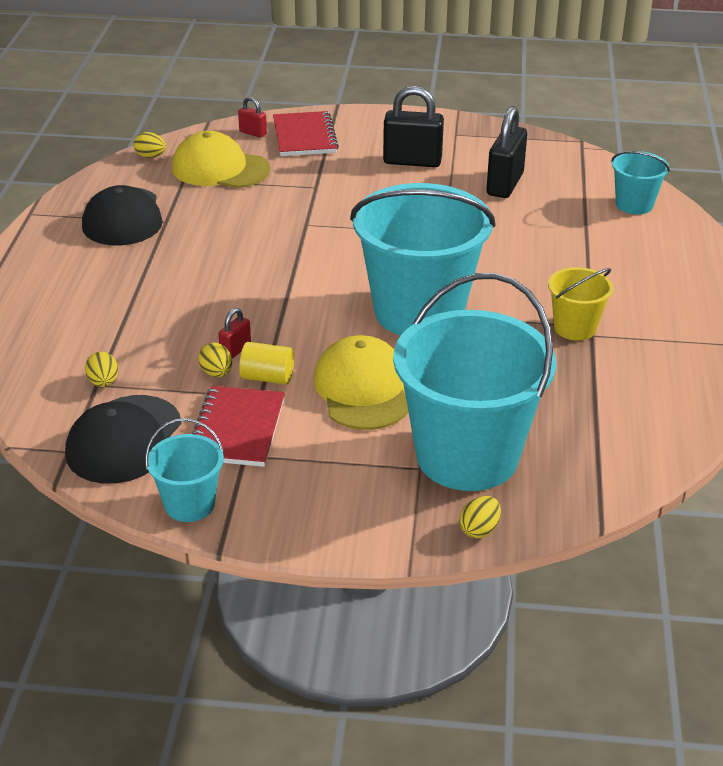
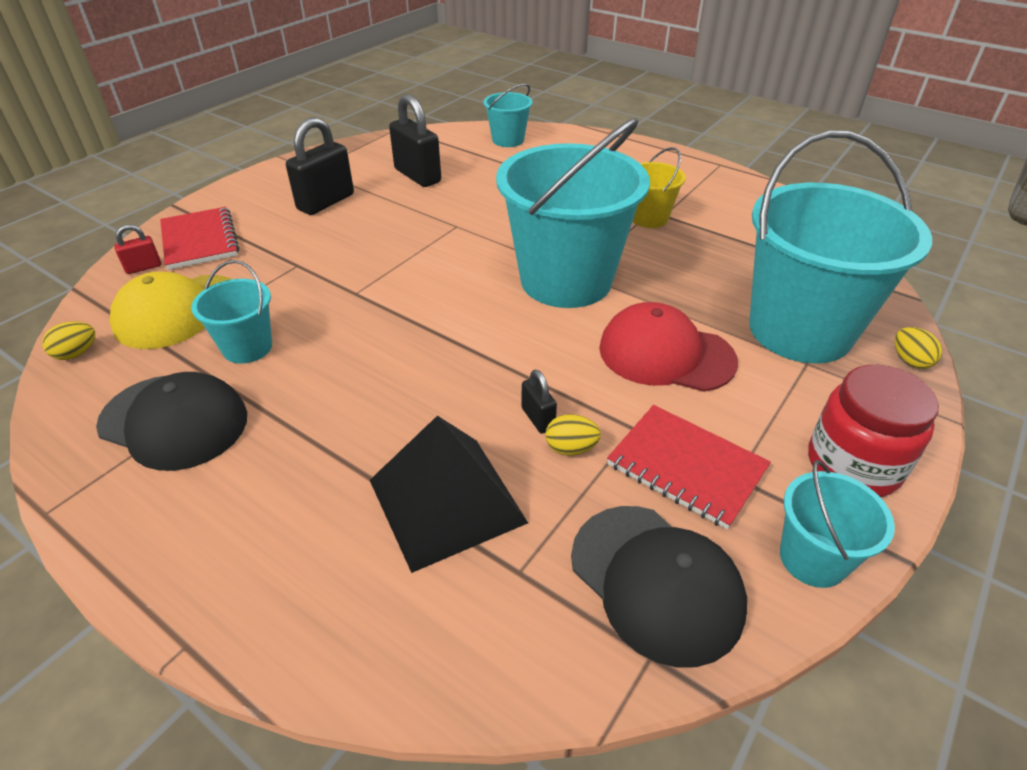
camera: 60 degrees left, 5 degrees up
yellow egg [85,352,118,387] -> none
red padlock [218,308,251,359] -> black padlock [521,370,557,434]
yellow cylinder [239,342,294,385] -> none
red notebook [273,111,339,156] -> red notebook turned 45 degrees clockwise [160,207,239,270]
yellow cap [314,335,408,430] -> red cap [599,302,738,392]
none -> turquoise bucket [191,260,272,364]
none -> black pyramid [370,416,528,573]
none -> red jar [808,365,939,497]

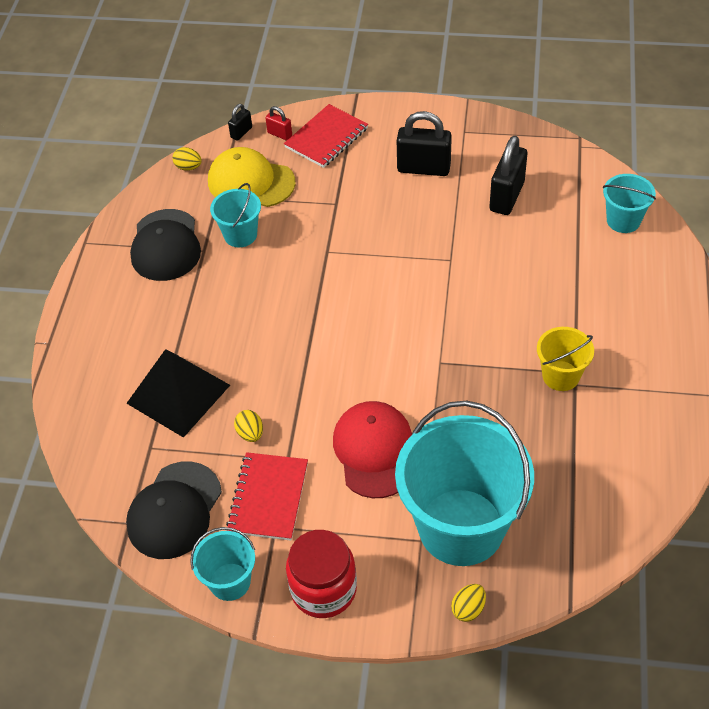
camera: 65 degrees right, 10 degrees up
turquoise bucket [496,118,650,308] -> none
black padlock [521,370,557,434] -> black padlock moved to [228,104,252,141]

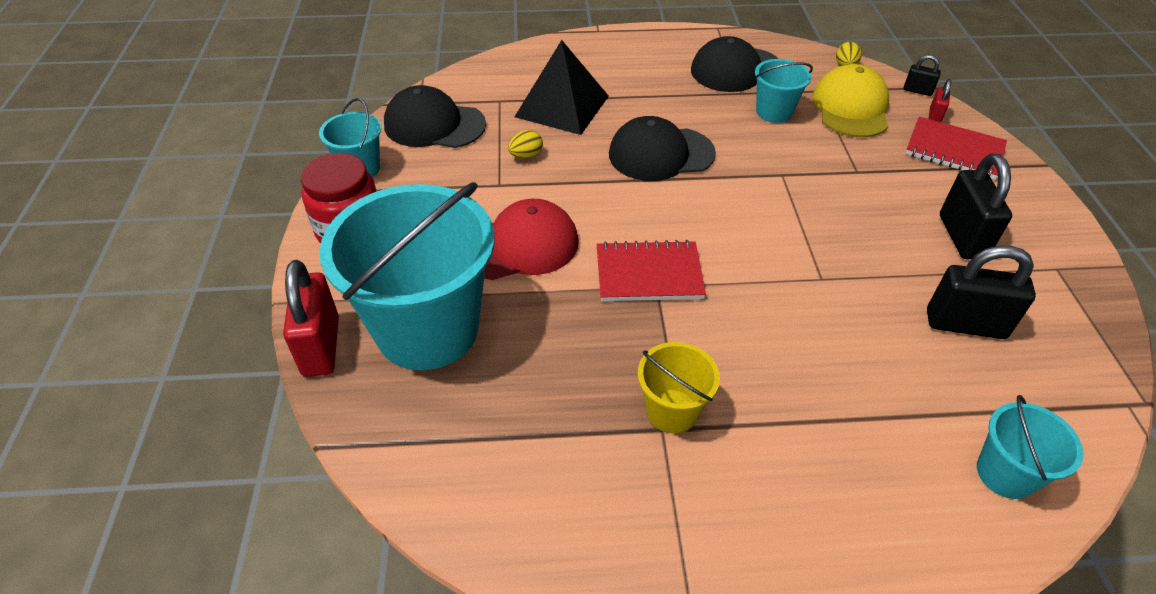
camera: 75 degrees right, 5 degrees down
red notebook [226,452,308,541] -> red notebook moved to [597,240,706,301]
yellow egg [451,584,486,622] -> red padlock [283,260,339,377]
none -> black cap [609,116,716,181]

